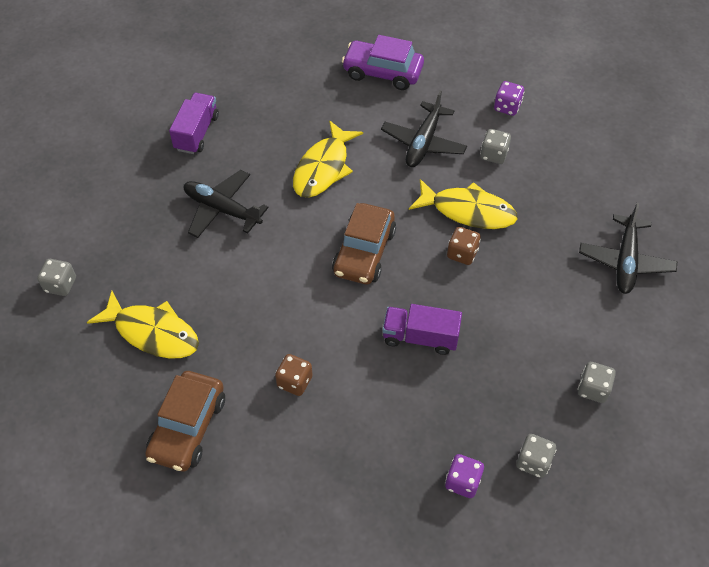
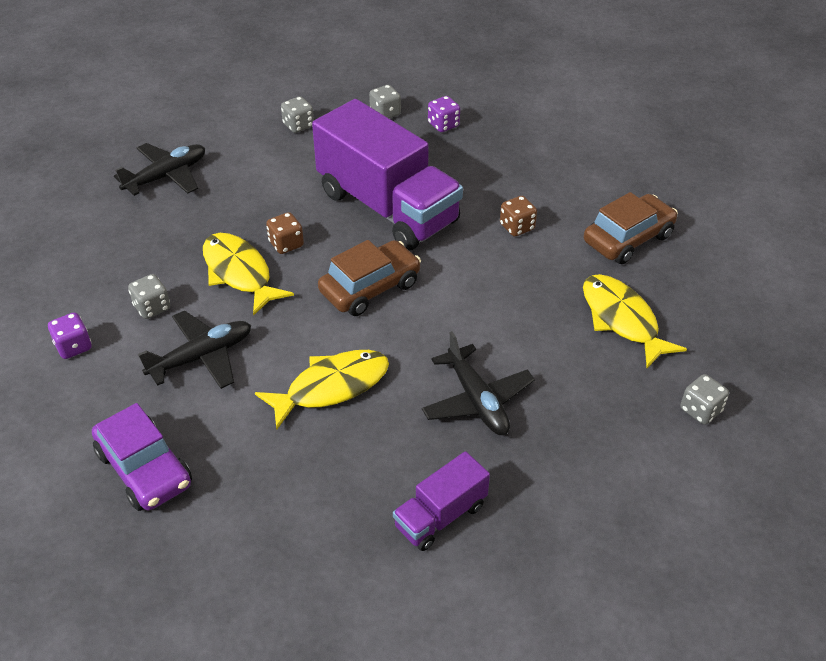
camera: 145 degrees left, 10 degrees down
purple truck [382,304,462,355] -> purple truck [312,99,463,250], size x2.10

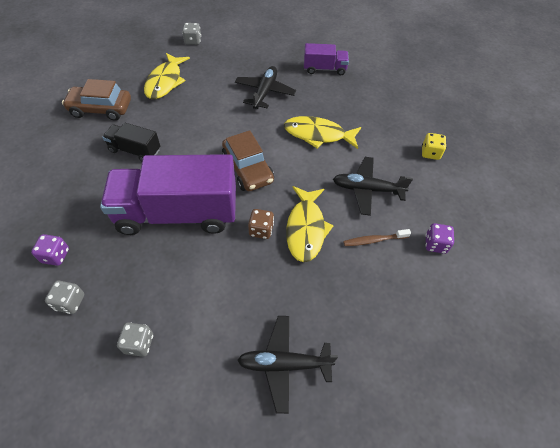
camera: 140 degrees left, 10 degrees up
purple car [92,403,192,511] -> yellow dice [422,133,446,160]
grey dice [128,274,170,319] -> brown toothbrush [343,229,411,246]
purple truck [312,99,463,250] -> purple truck turned 90 degrees counterclockwise [100,154,236,235]
brown car [318,240,421,316] -> brown car turned 120 degrees counterclockwise [222,130,274,191]
brown dice [500,196,537,236] -> black truck [102,123,160,161]

